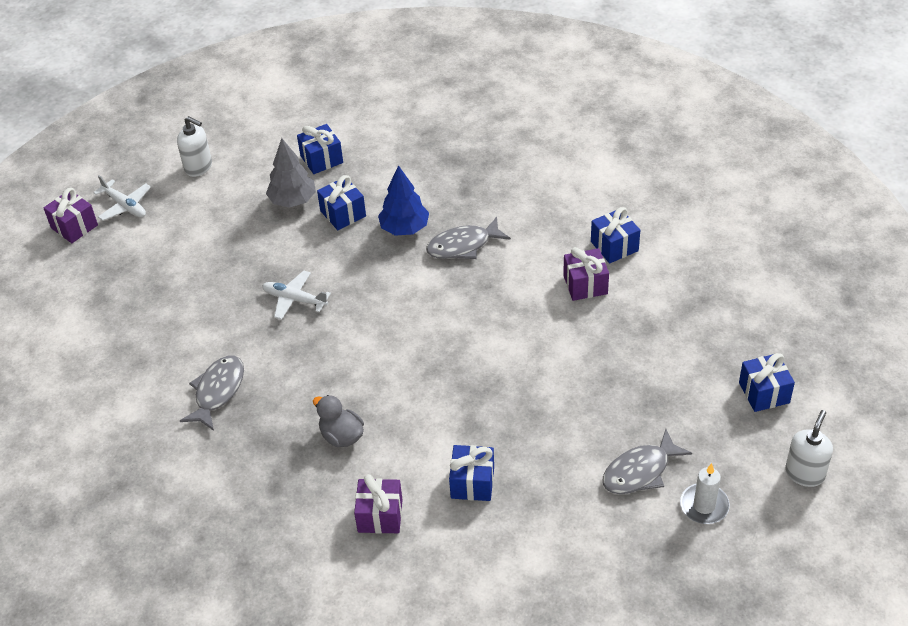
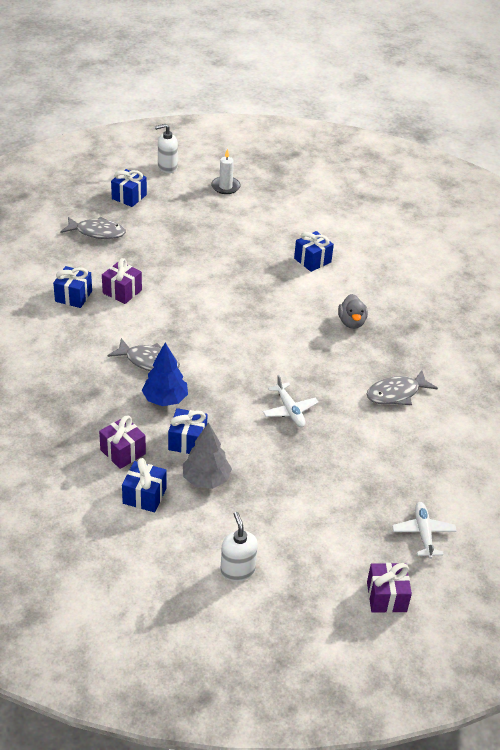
camera: 140 degrees left, 5 degrees down
white plane [93,175,151,221] -> white plane moved to [392,502,457,559]
purple gift [354,474,403,534] -> purple gift moved to [99,416,146,469]
grey fish [603,429,692,494] -> grey fish moved to [61,217,126,239]

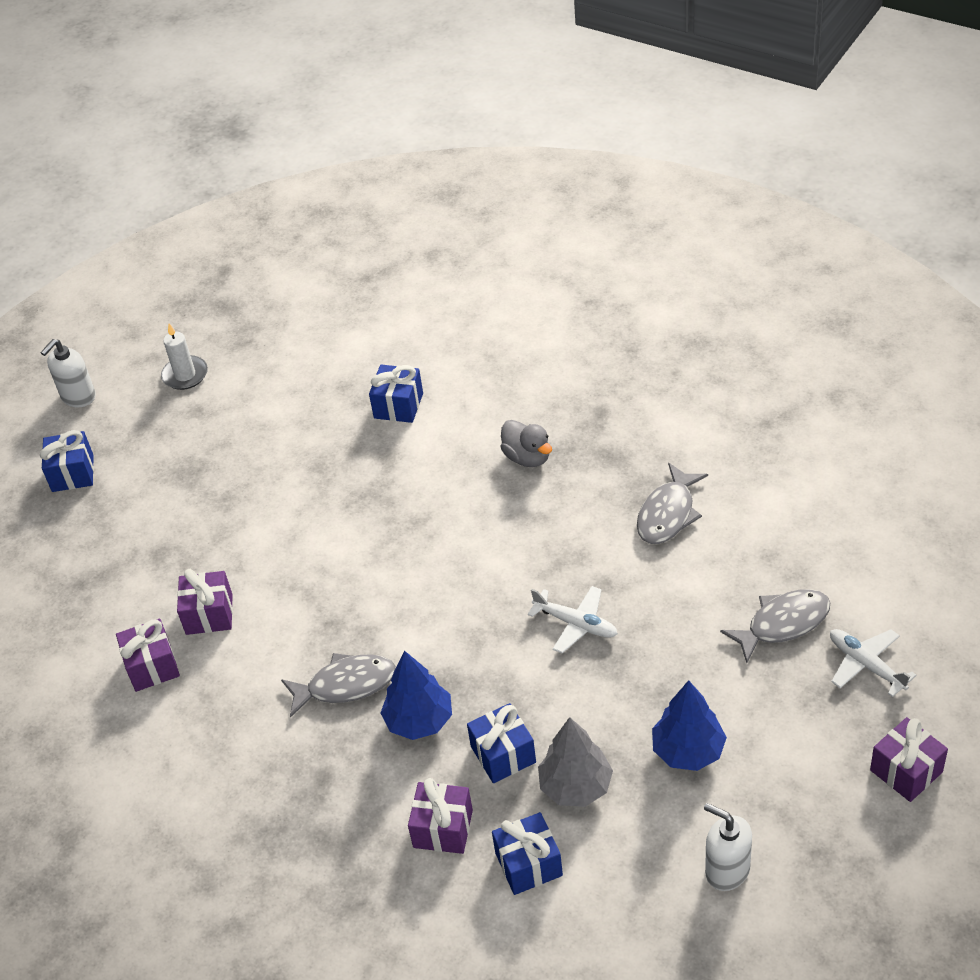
camera: 30 degrees left, 5 degrees up
blue gift [53,266,92,308] -> purple gift [116,619,180,692]
grey fish [61,217,126,239] -> grey fish moved to [720,589,830,663]
none -> blue tree [652,680,727,771]

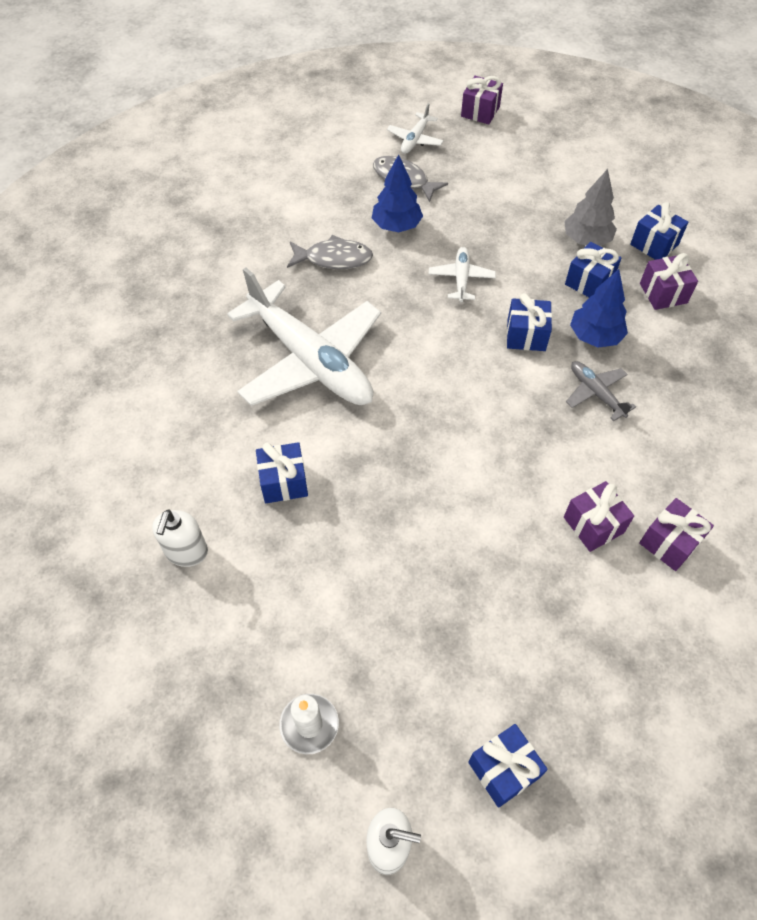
camera: 120 degrees left, 10 degrees up
grey fish [281,653,396,718] -> grey plane [566,361,636,421]
grey duck [500,420,552,467] -> white plane [227,268,381,406]
blue tree [652,680,727,771] -> blue tree moved to [372,154,423,232]
white soap dispenser [704,803,752,891] -> white soap dispenser moved to [152,510,208,567]
none -> blue gift [507,293,552,351]

